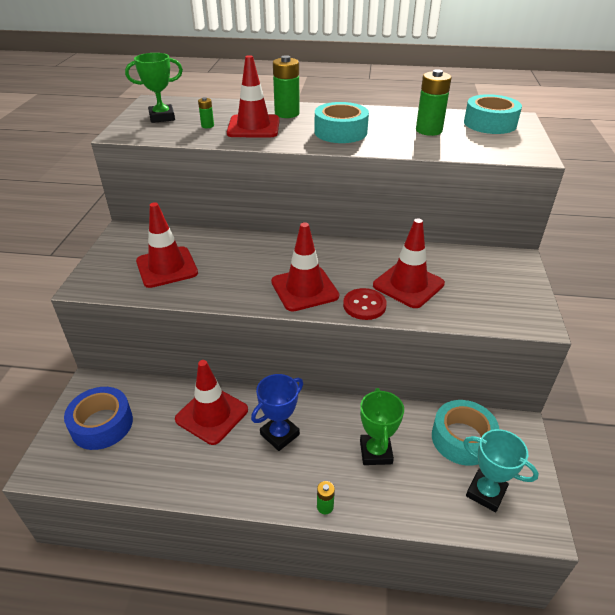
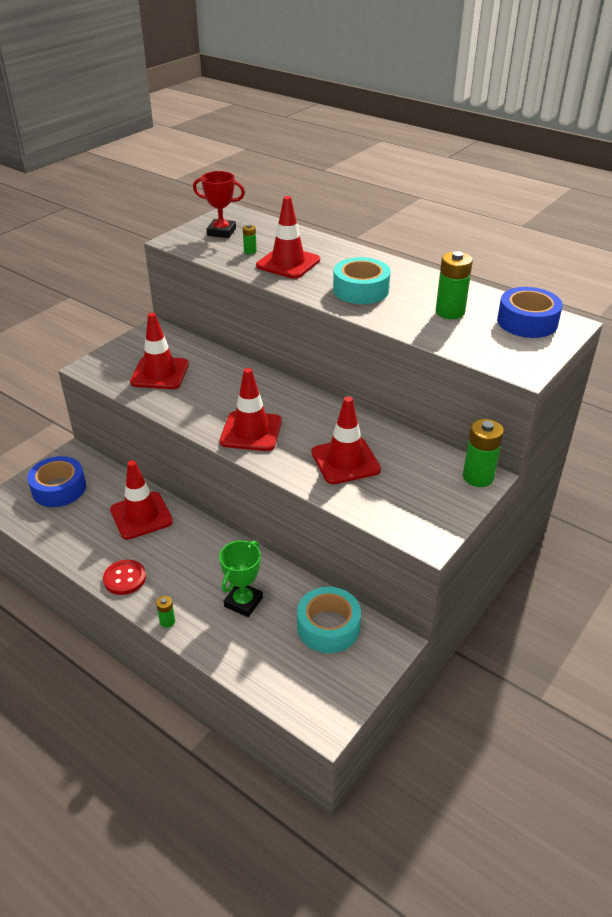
camera: 30 degrees right, 0 degrees up
green trophy [125,53,183,123] -> red trophy [193,171,245,238]
blue trophy [251,374,303,451] -> none
green battery [273,55,300,118] -> green battery moved to [463,419,504,487]
red button [343,288,387,320] -> red button moved to [103,560,146,595]
turquoise trophy [463,429,539,512] -> none
turquoise tape [464,94,522,134] -> blue tape [497,287,563,338]

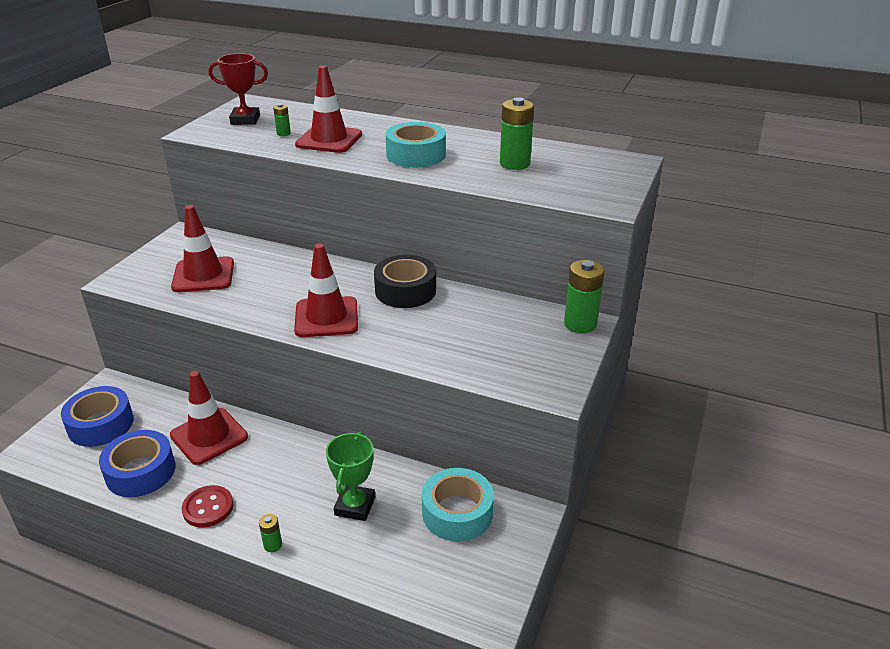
camera: 15 degrees left, 5 degrees down
red traffic cone [311,396,381,484] -> none
blue tape [497,287,563,338] -> blue tape moved to [99,430,175,497]
none -> black tape [374,255,436,308]

